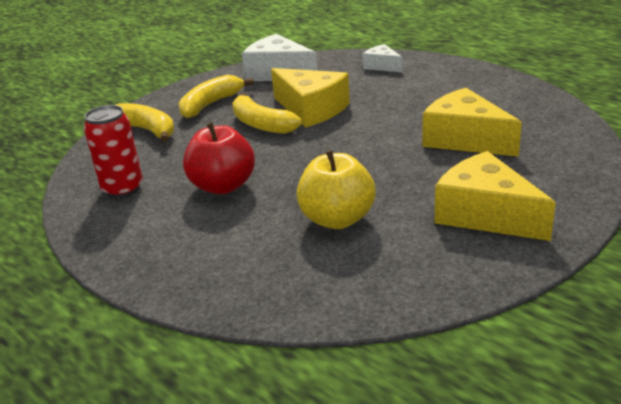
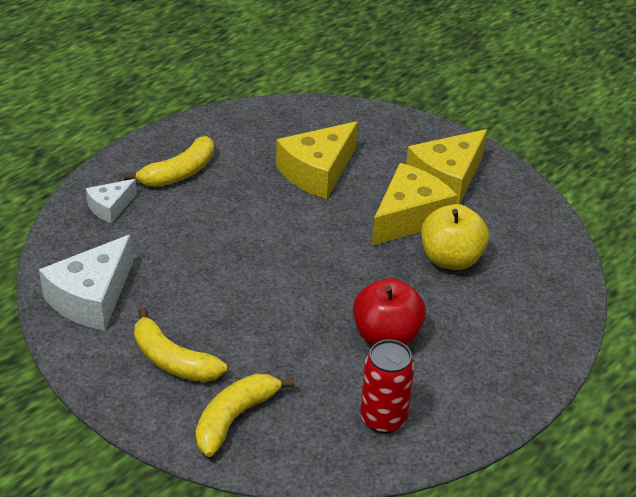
camera: 95 degrees left, 10 degrees up
yellow banana [232,93,302,134] -> yellow banana moved to [124,136,214,187]
yellow cheese [271,68,350,128] -> yellow cheese moved to [372,163,458,246]

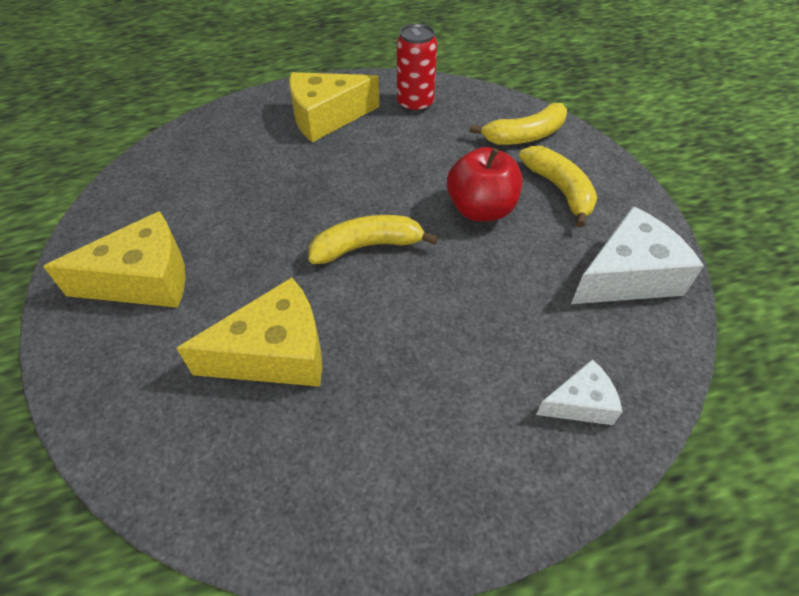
camera: 150 degrees left, 10 degrees up
yellow banana [124,136,214,187] -> yellow banana moved to [308,215,438,264]
red apple [353,278,426,345] -> red apple moved to [447,147,522,221]
yellow cheese [372,163,458,246] -> yellow cheese moved to [289,72,379,142]
yellow apple [421,204,489,270] -> none

